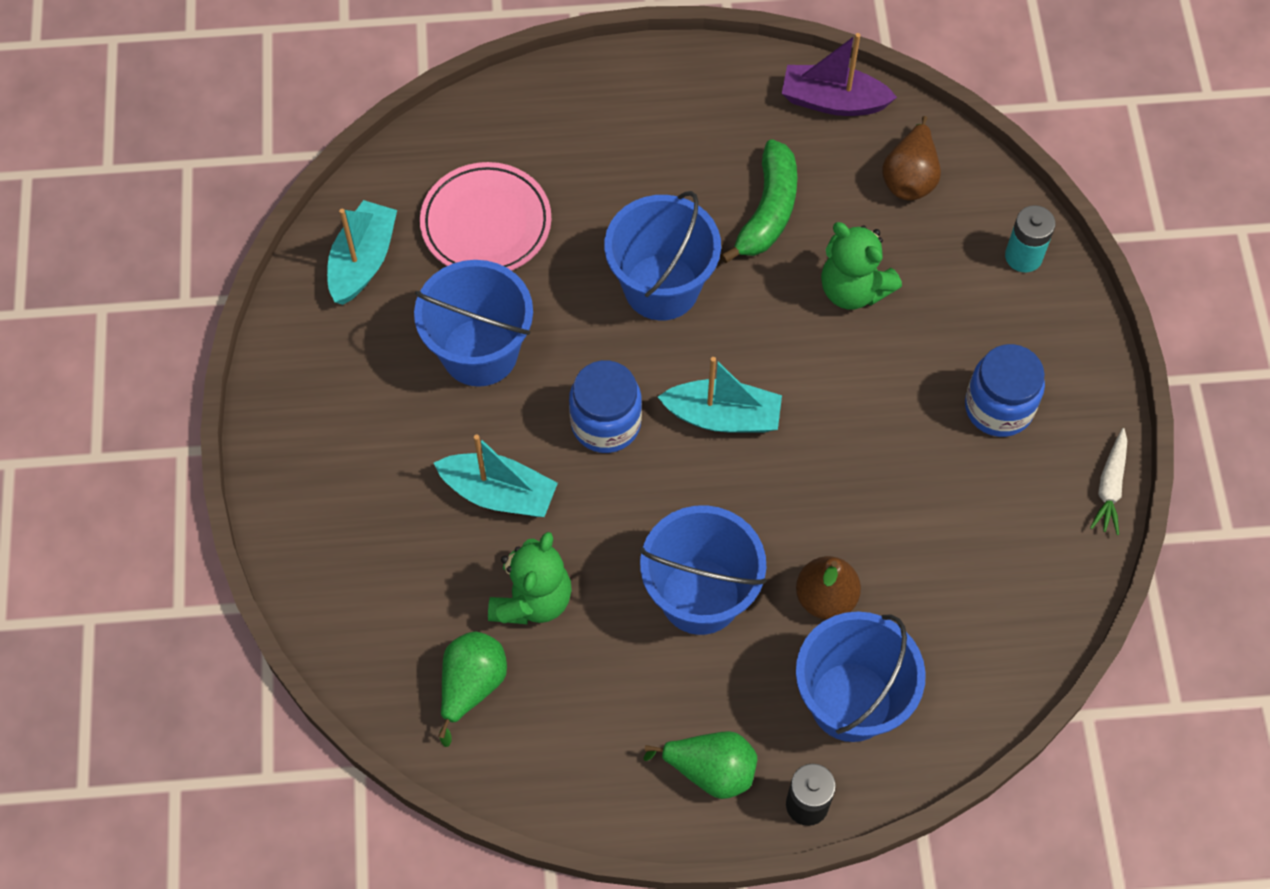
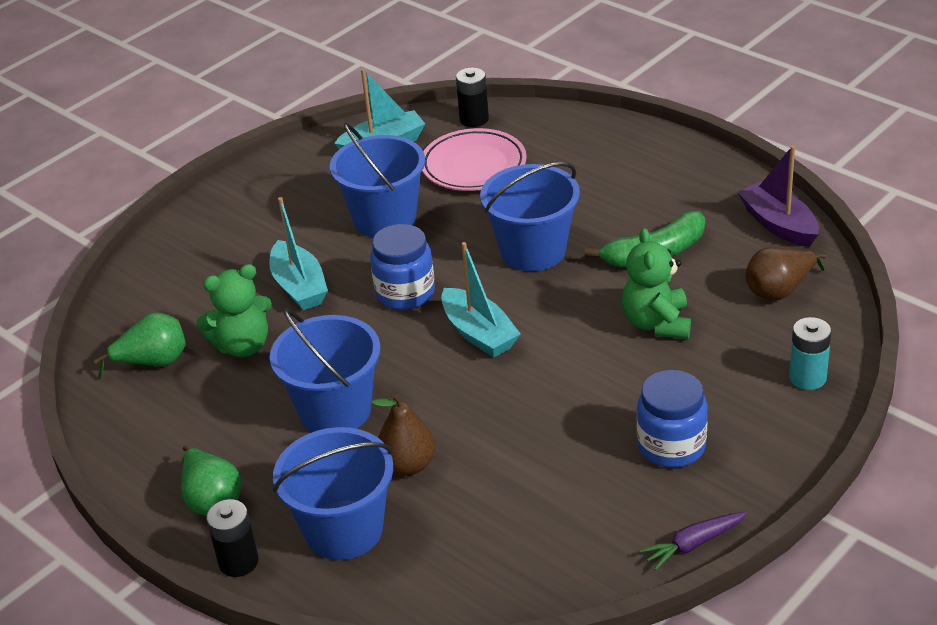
camera: 50 degrees right, 25 degrees down
white carrot [1090,428,1127,535] -> purple carrot [639,512,747,570]
none -> black battery [456,67,489,127]

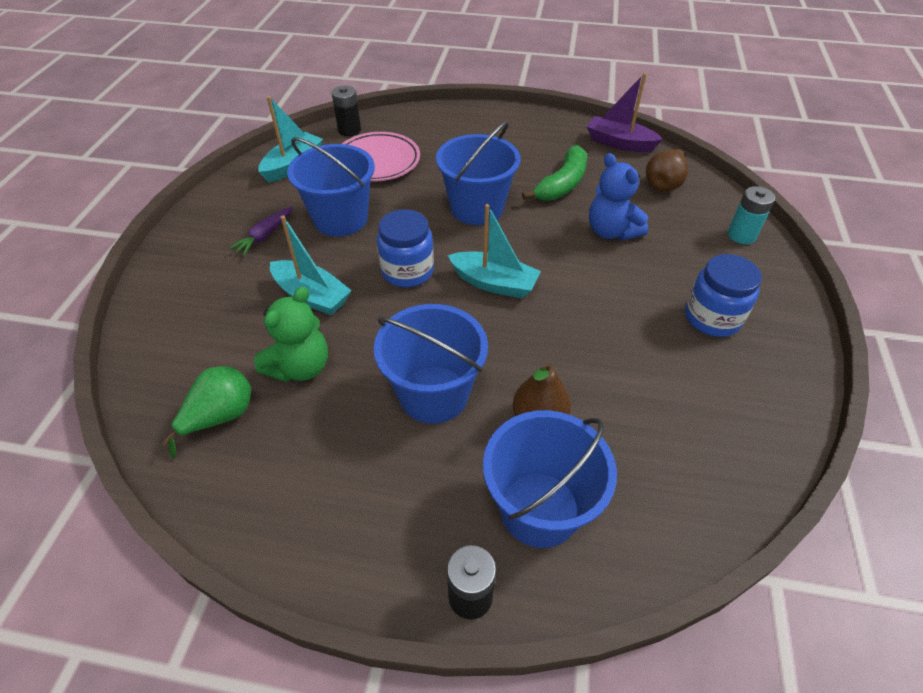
camera: 35 degrees left, 10 degrees up
green pear [181,446,242,516] -> none
green teddy bear [622,228,691,339] -> blue teddy bear [589,153,648,241]
purple carrot [639,512,747,570] -> purple carrot moved to [228,206,293,256]

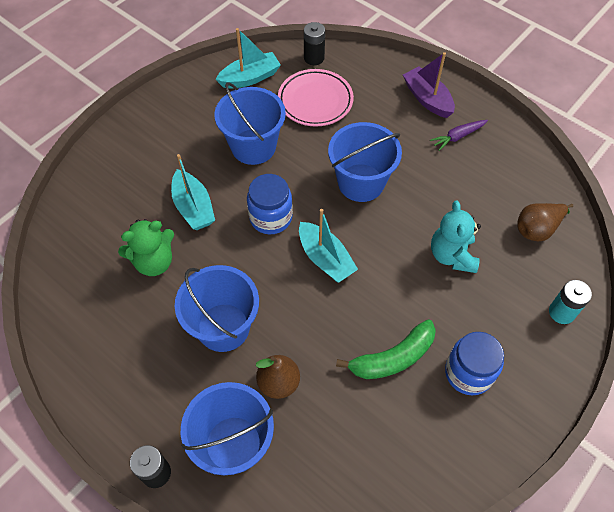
camera: 30 degrees right, 10 degrees up
green pear [161,366,251,459] -> none
purple carrot [228,206,293,256] -> purple carrot moved to [430,120,488,151]
green banana [522,145,587,201] -> green banana moved to [336,319,436,379]
purple boat [587,73,663,152] -> purple boat moved to [403,52,455,118]
blue teddy bear [589,153,648,241] -> turquoise teddy bear [431,201,481,273]

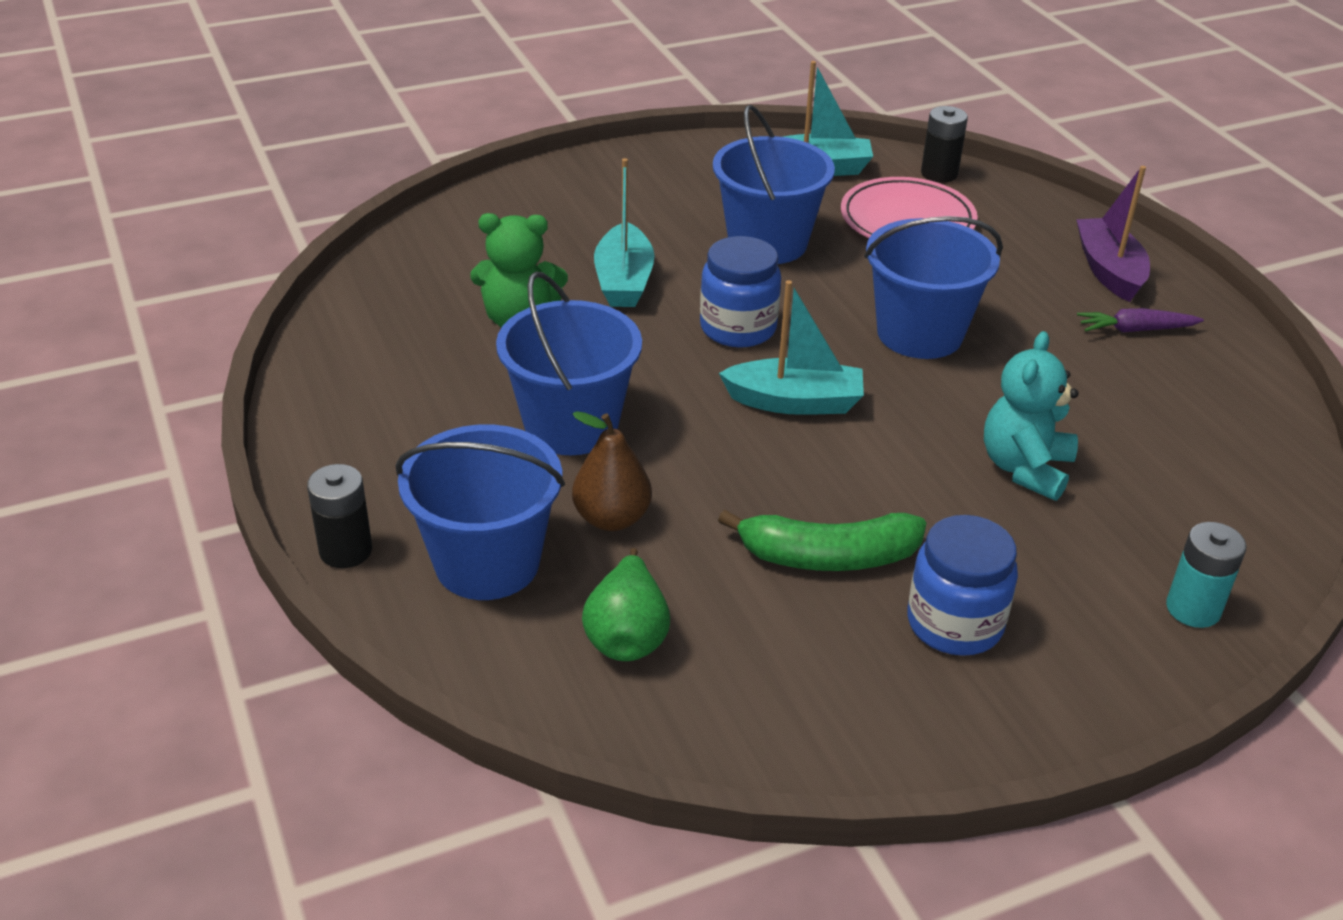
camera: 25 degrees right, 20 degrees down
turquoise boat [299,209,358,283] -> turquoise boat turned 75 degrees counterclockwise [719,280,864,415]
brown pear [517,203,573,241] -> none
none -> green pear [582,548,670,661]

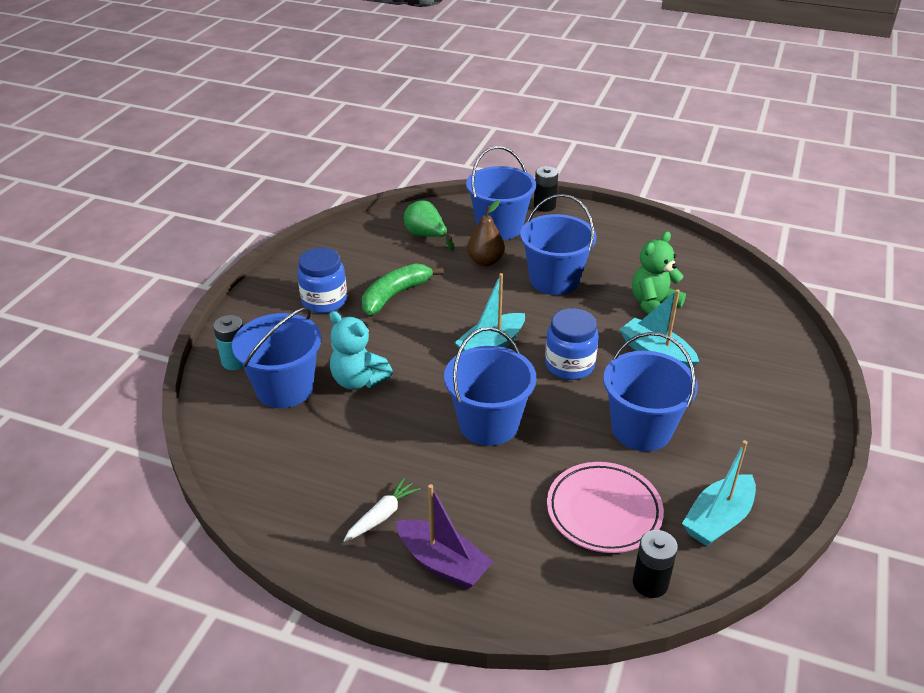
camera: 135 degrees right, 0 degrees up
turquoise teddy bear [984,331,1079,501] -> turquoise teddy bear turned 150 degrees clockwise [329,311,393,390]
purple carrot [1077,308,1204,333] -> white carrot [343,477,420,542]
none -> blue bucket [232,307,321,408]

